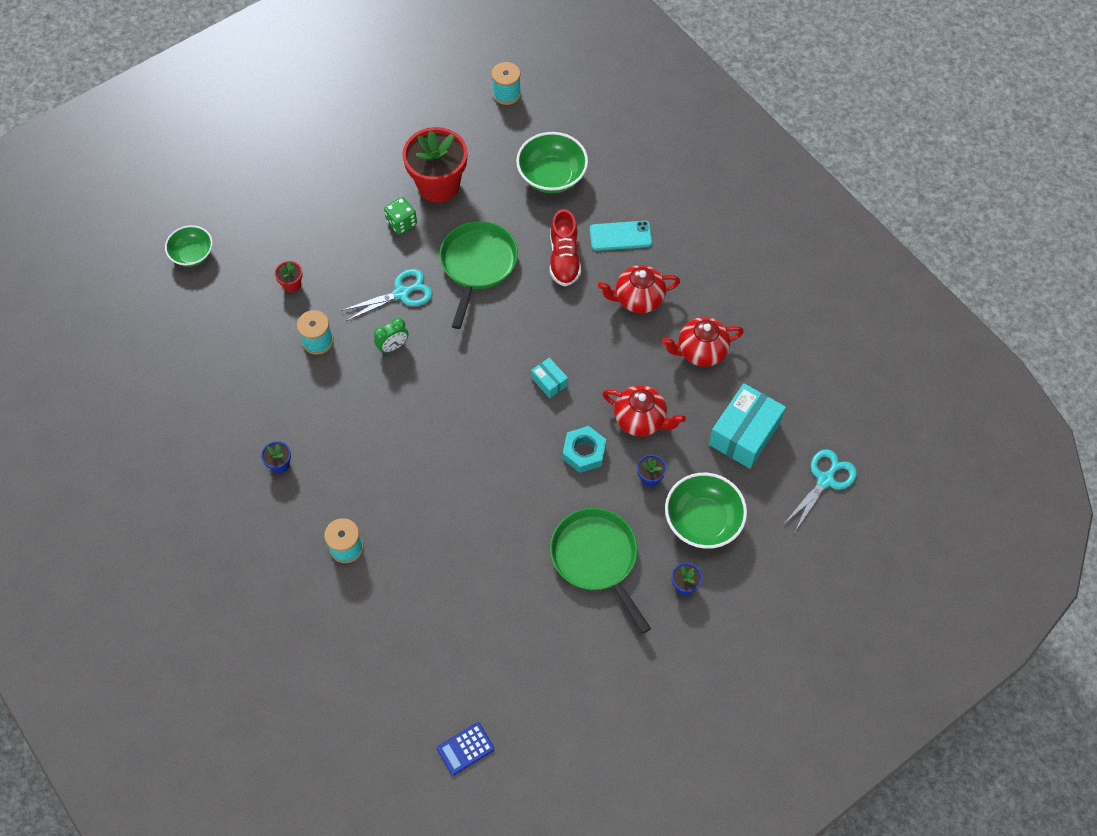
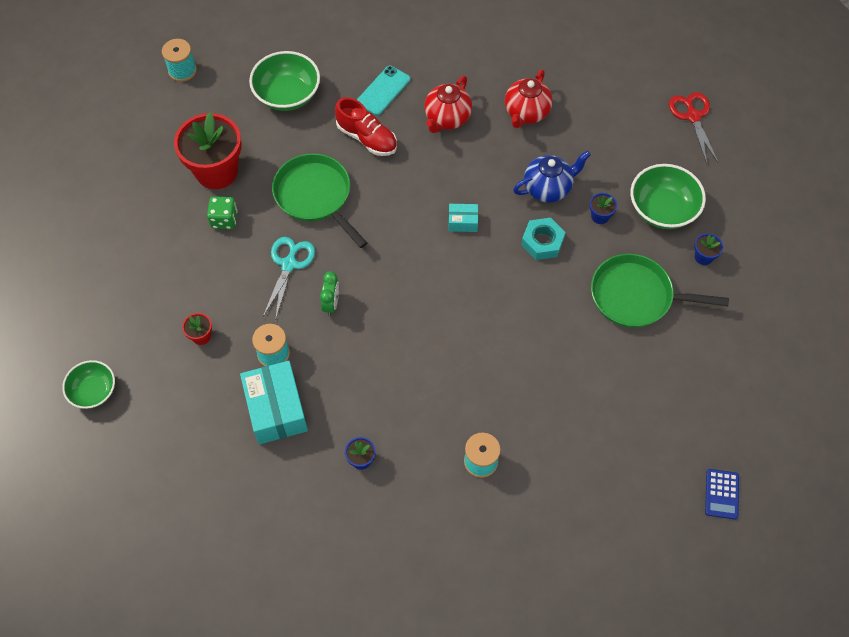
camera: 50 degrees left, 0 degrees up
red teapot [602,385,686,437] -> blue teapot [513,151,591,203]
turquoise box [709,383,786,469] -> turquoise box moved to [240,361,308,444]
turquoise scissors [783,449,857,531] -> red scissors [669,92,718,163]

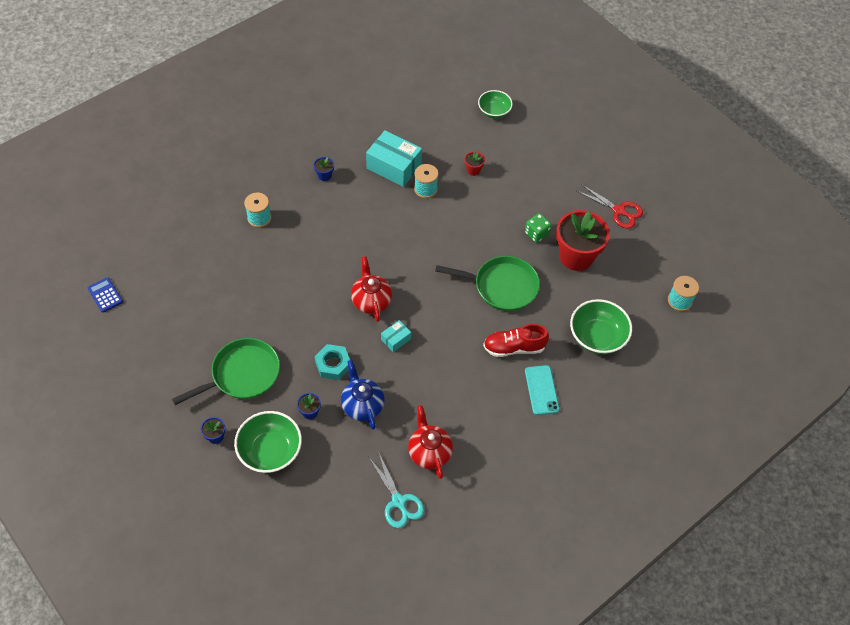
camera: 135 degrees right, 5 degrees down
turquoise scissors [263,237,315,321] -> turquoise scissors moved to [369,454,424,528]
green clock [320,271,339,316] -> none
red teapot [424,76,472,133] -> red teapot moved to [351,256,392,322]
blue teapot [513,151,591,203] -> blue teapot turned 135 degrees clockwise [341,360,385,430]
red scissors [669,92,718,163] -> red scissors moved to [577,184,643,229]

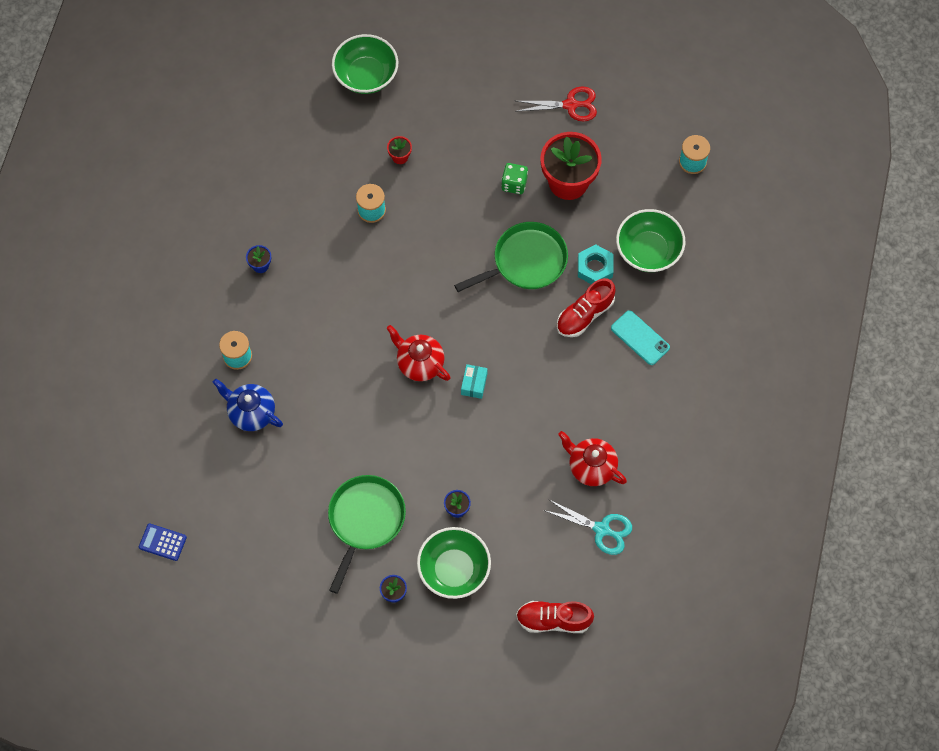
camera: 35 degrees left, 10 degrees up
turquoise nut [315,344,350,380] -> turquoise nut moved to [578,244,614,284]
blue teapot [341,360,385,430] -> blue teapot moved to [212,379,283,431]
turquoise box [366,130,422,187] -> none
green bowl [478,90,513,118] -> green bowl [332,34,398,94], size x1.55
none -> red shoe [516,601,594,633]

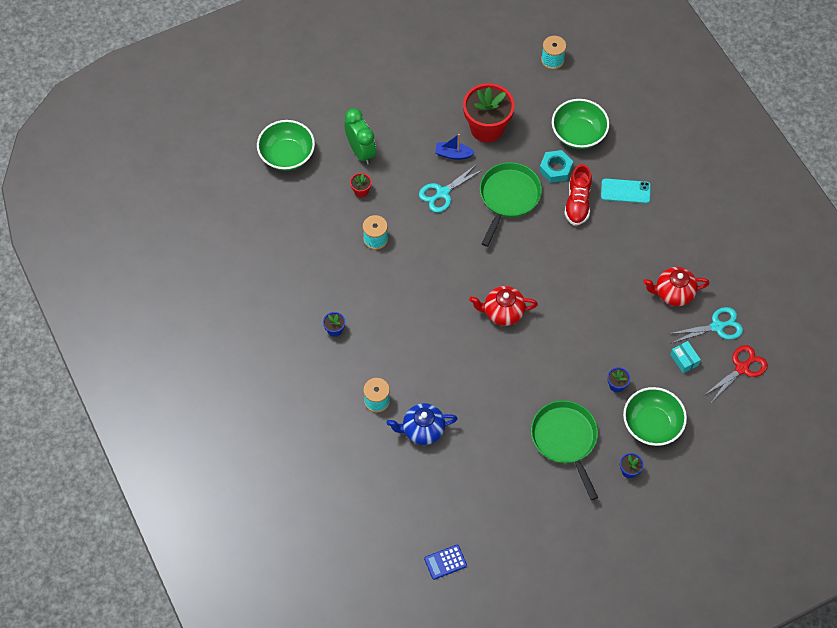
camera: 40 degrees left, 5 degrees down
turquoise box [461,364,488,399] -> turquoise box moved to [670,341,701,373]
green dice [501,163,528,194] -> blue boat [435,134,475,160]
red scissors [515,86,597,122] -> red scissors moved to [703,345,767,403]
red shoe [516,601,594,633] -> none
none -> green clock [344,108,376,165]
none -> turquoise scissors [419,163,484,213]

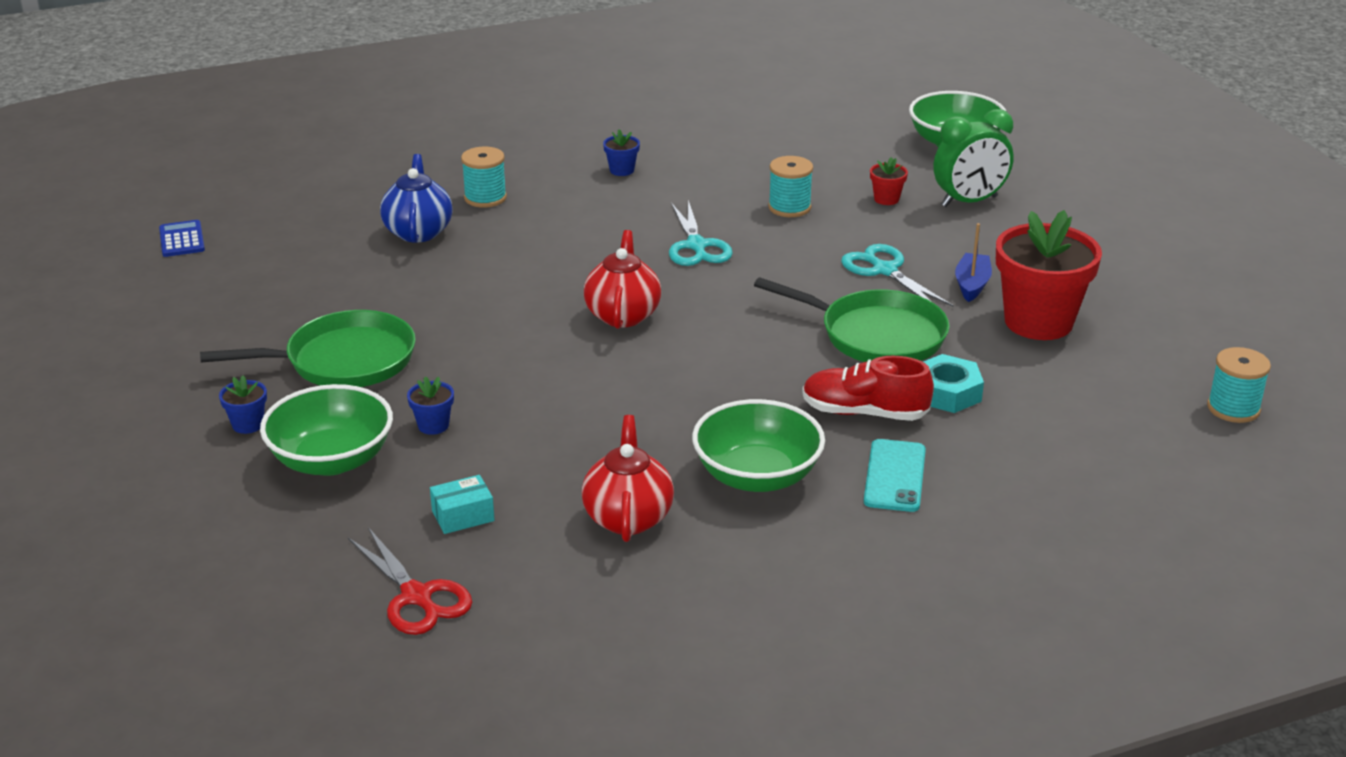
camera: 95 degrees right, 30 degrees down
green bowl [552,99,609,149] -> green bowl moved to [692,399,825,492]
turquoise scissors [668,307,743,343] -> turquoise scissors moved to [669,200,733,266]

